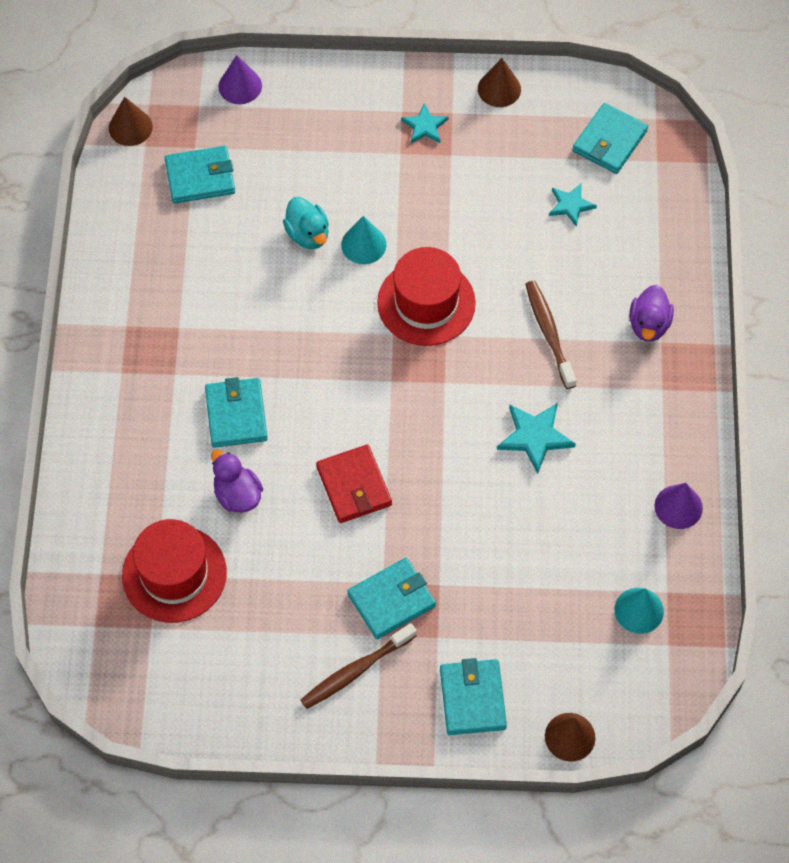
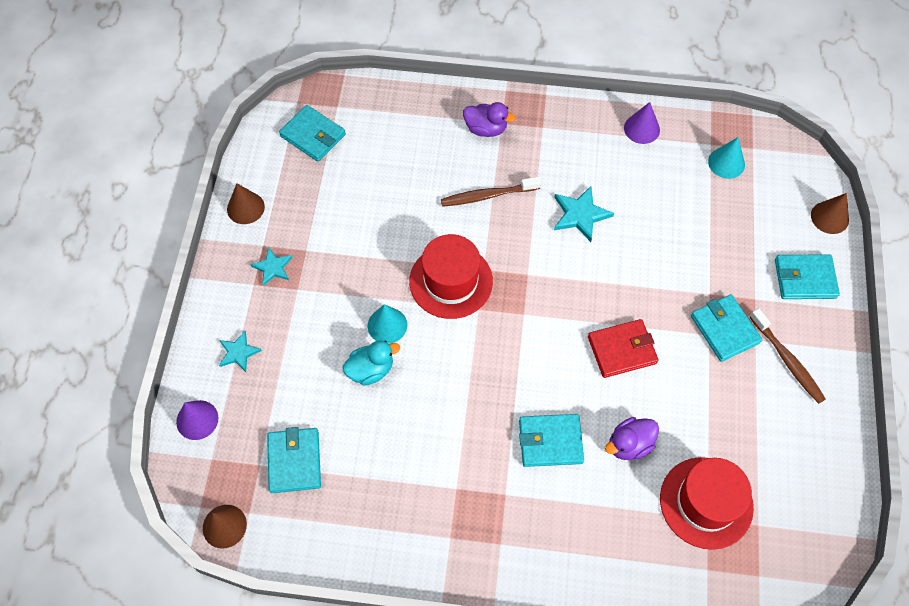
camera: 85 degrees left, 0 degrees up
turquoise star [549,184,597,227] -> turquoise star moved to [219,331,262,372]

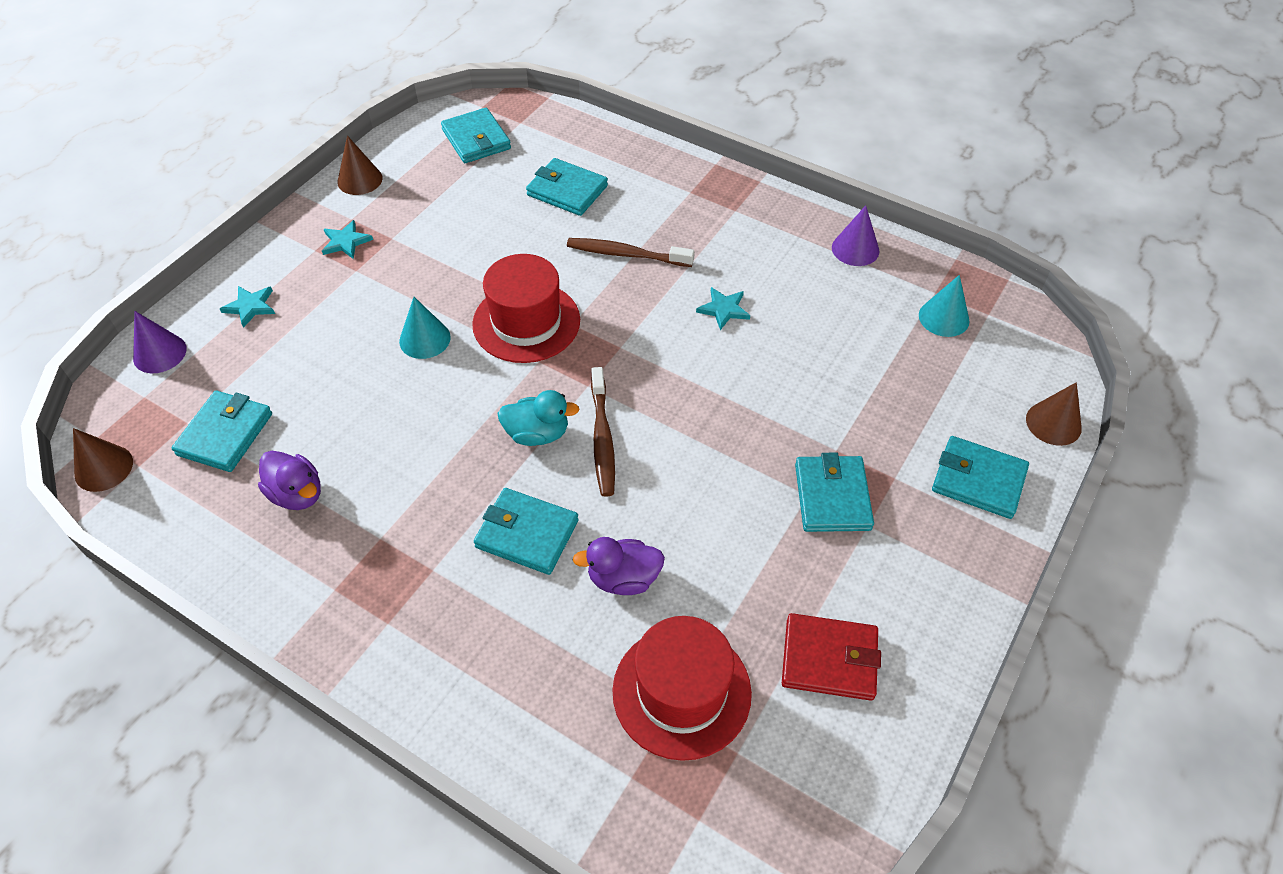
camera: 25 degrees right, 10 degrees down
turquoise duck [342,340,400,386] -> turquoise duck moved to [497,390,580,446]
purple duck [463,102,516,137] -> purple duck moved to [258,451,321,510]
turquoise star [554,186,614,242] -> turquoise star [696,287,750,330], size x0.66
red wallet [588,319,659,378] -> red wallet moved to [782,613,881,701]
brown toothbrush [750,308,826,404] -> brown toothbrush moved to [591,367,615,497]
none -> turquoise wallet [526,158,608,216]

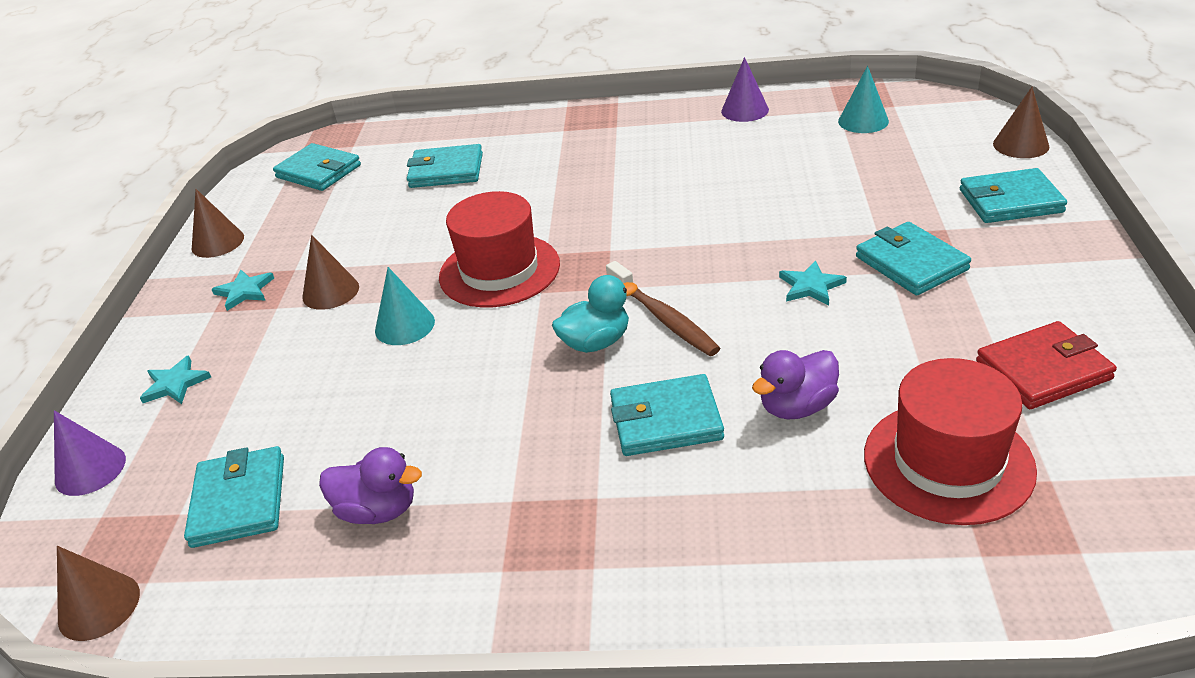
camera: 25 degrees left, 15 degrees down
brown toothbrush [567,238,695,267] -> none
turquoise star [696,287,750,330] -> turquoise star moved to [779,260,847,305]
none -> brown cone [302,235,359,310]

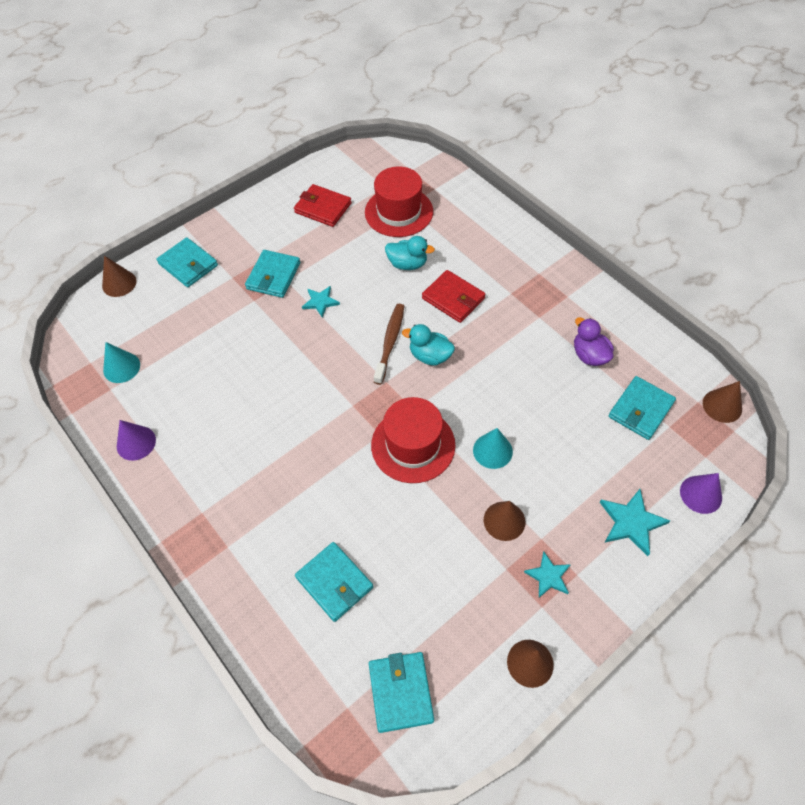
camera: 135 degrees left, 20 degrees up
turquoise star [140,355,211,404] -> turquoise star [600,489,670,556], size x1.52
turquoise wallet [610,374,724,456] -> red wallet [422,270,486,323]
purple duck [752,350,839,420] -> turquoise duck [385,236,435,270]

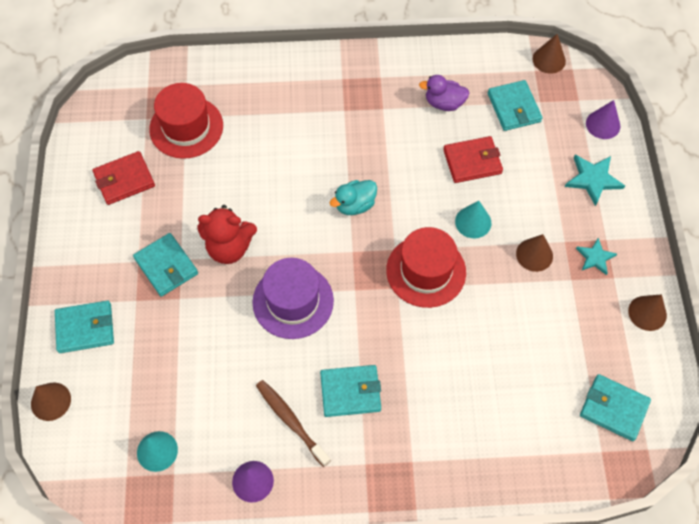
camera: 55 degrees left, 5 degrees up
turquoise wallet [295,542,373,622] -> turquoise wallet moved to [320,365,381,417]
turquoise star [302,286,340,317] -> red teddy bear [197,205,257,264]
brown toothbrush [374,304,404,385] -> brown toothbrush moved to [256,380,331,467]
turquoise duck [385,236,435,270] -> none
red wallet [422,270,486,323] -> red wallet moved to [443,136,503,183]
none -> purple hat [252,258,334,339]

